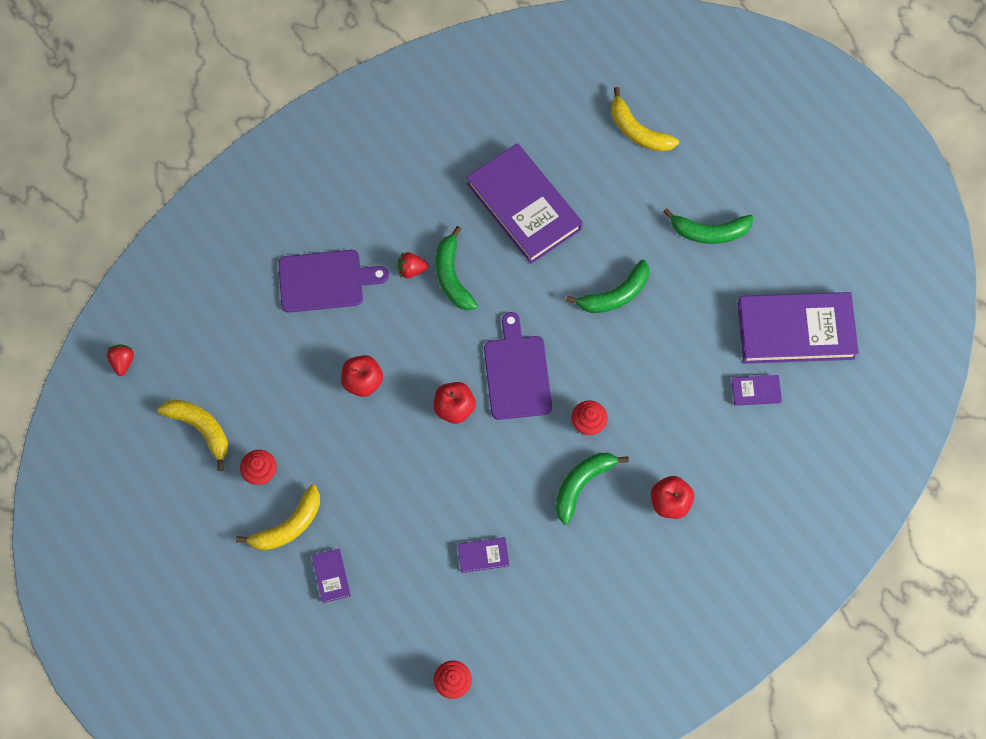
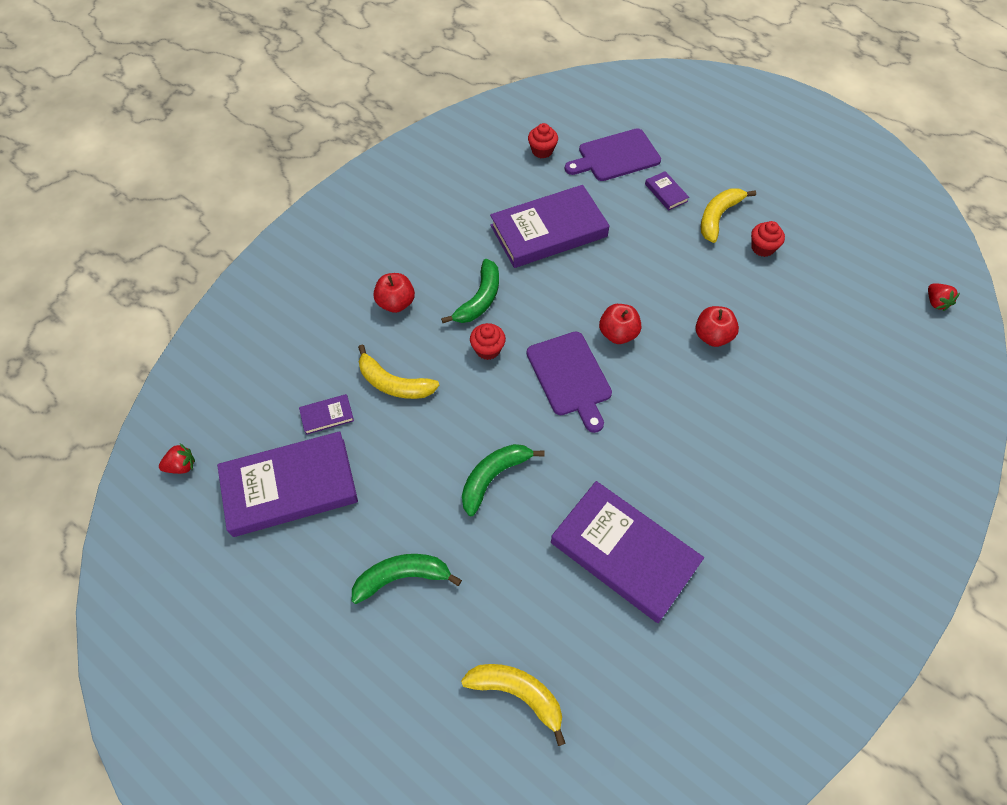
camera: 165 degrees right, 10 degrees down
yellow banana [158,399,228,471] -> yellow banana moved to [358,345,439,399]
purple cutting board [278,250,389,313] -> purple cutting board moved to [565,128,661,181]
red strawberry [398,252,428,278] -> red strawberry moved to [159,444,195,474]
green banana [436,226,478,310] -> none
purple book [457,537,509,573] -> purple book [490,185,610,268], size x2.42

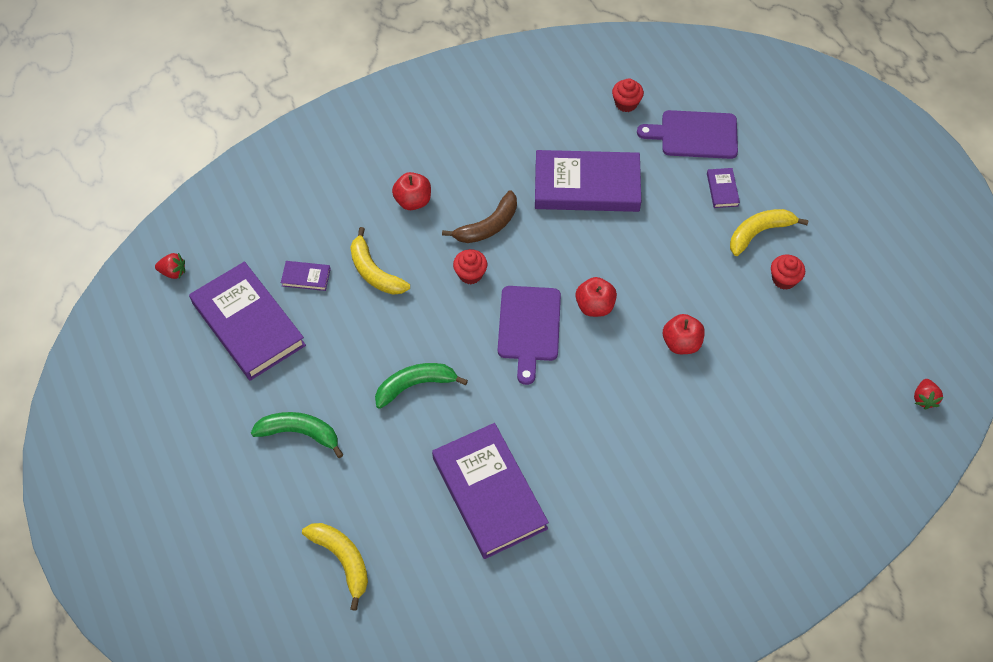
camera: 25 degrees right, 0 degrees up
purple book [217,431,358,537] -> purple book turned 45 degrees clockwise [189,262,306,381]
green banana [441,259,499,323] -> brown banana [442,190,517,243]

